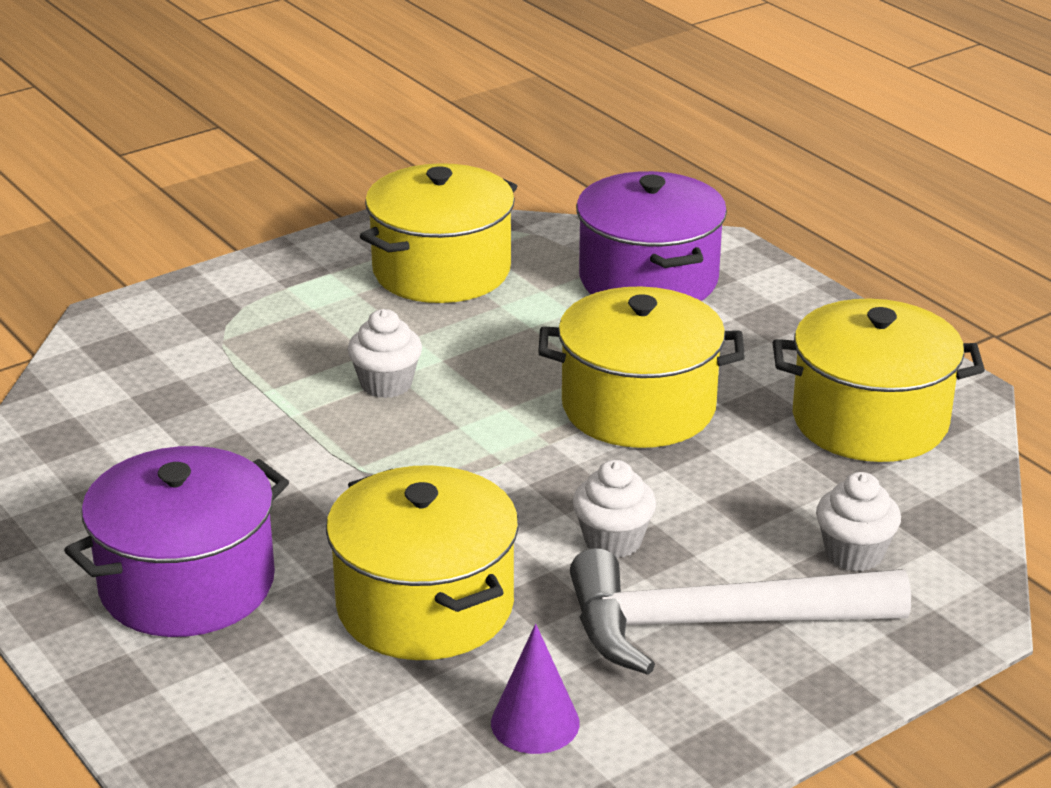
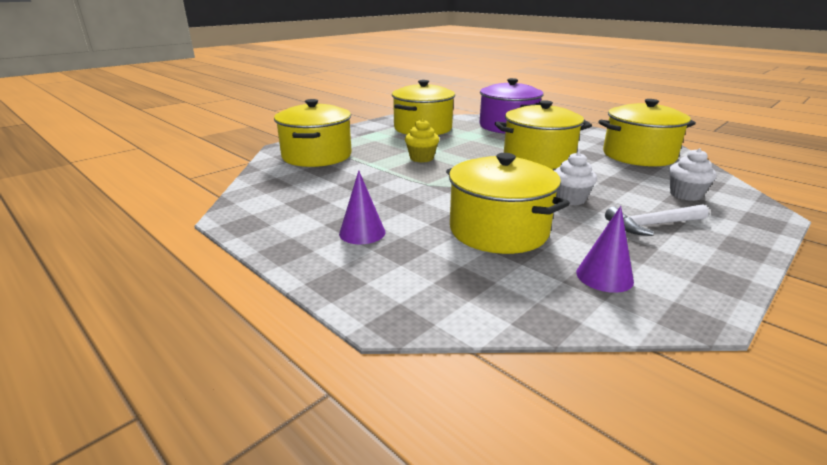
camera: 10 degrees left, 5 degrees down
purple pot [64,446,289,637] -> purple cone [339,170,385,244]
white cupcake [347,309,422,398] -> yellow cupcake [405,119,439,162]
white hammer [570,548,911,675] -> white hammer [605,204,709,236], size x0.56
none -> yellow pot [274,99,352,167]

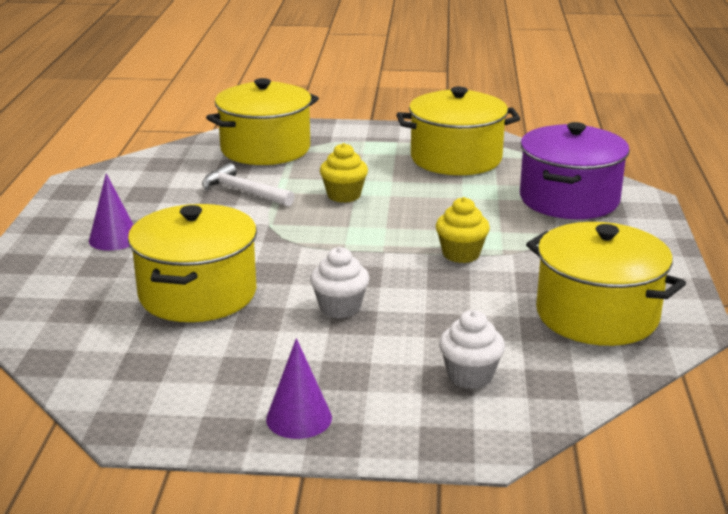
camera: 50 degrees right, 0 degrees up
yellow pot [495,100,592,169] -> yellow cupcake [436,197,490,263]
purple cone [576,206,634,293] -> purple cone moved to [266,338,332,439]
white hammer [605,204,709,236] -> white hammer moved to [202,163,295,207]

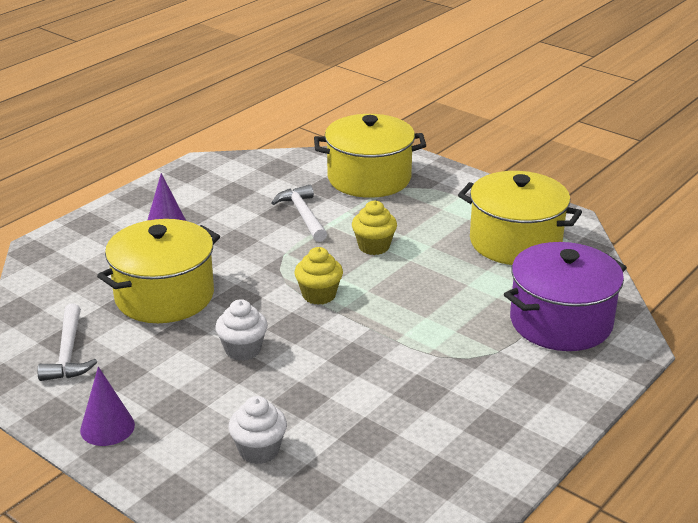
camera: 35 degrees right, 5 degrees up
yellow cupcake [436,197,490,263] -> yellow cupcake moved to [295,247,343,305]
yellow pot [526,222,686,346] -> none
none -> white hammer [37,303,97,381]

